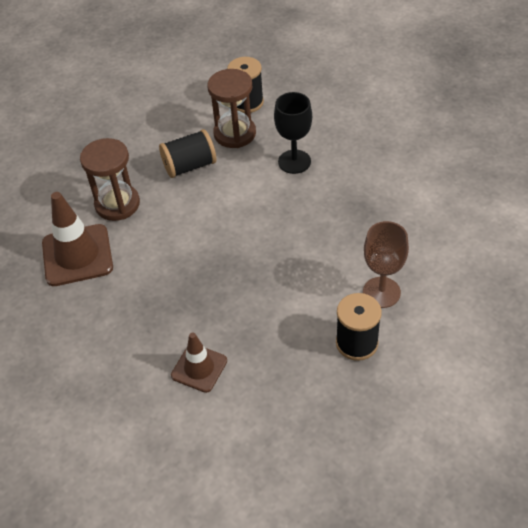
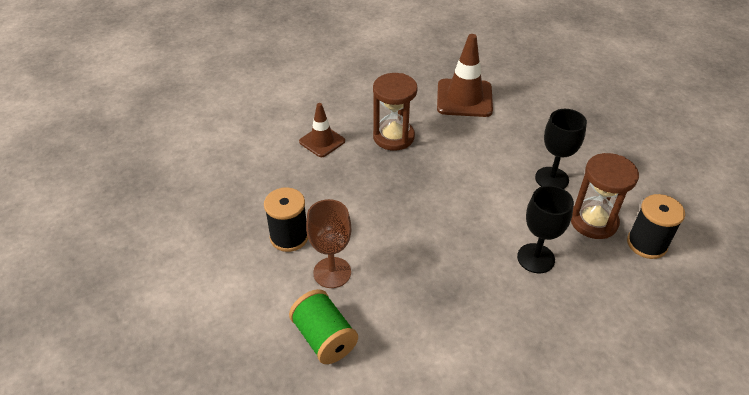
camera: 105 degrees right, 5 degrees down
brown hourglass [80,138,140,221] -> brown hourglass moved to [373,73,418,151]
black spool [159,129,216,178] -> black goblet [535,109,587,189]
none -> green spool [289,289,358,364]

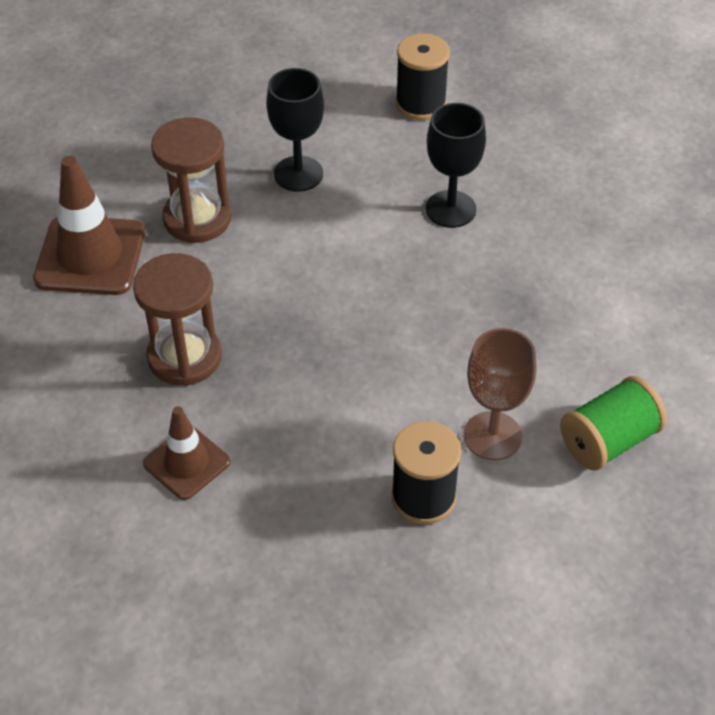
camera: 90 degrees left, 5 degrees up
brown hourglass [571,153,639,239] -> brown hourglass moved to [151,117,232,243]

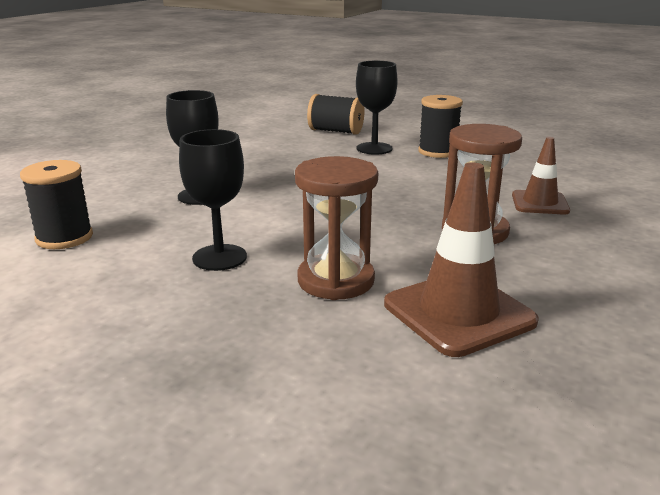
camera: 125 degrees left, 25 degrees down
brown goblet [464,328,536,460] -> black goblet [356,61,398,155]
green spool [560,376,667,471] -> black spool [307,94,365,135]

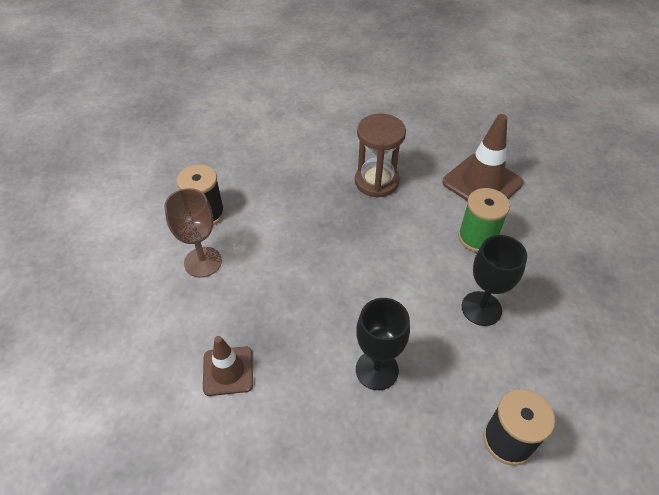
camera: 105 degrees left, 25 degrees up
brown hourglass [295,156,378,300] -> green spool [458,188,510,252]
black spool [307,94,365,135] -> none
black goblet [356,61,398,155] -> brown goblet [164,188,222,277]
brown traffic cone [512,137,570,215] -> brown traffic cone moved to [203,336,253,396]

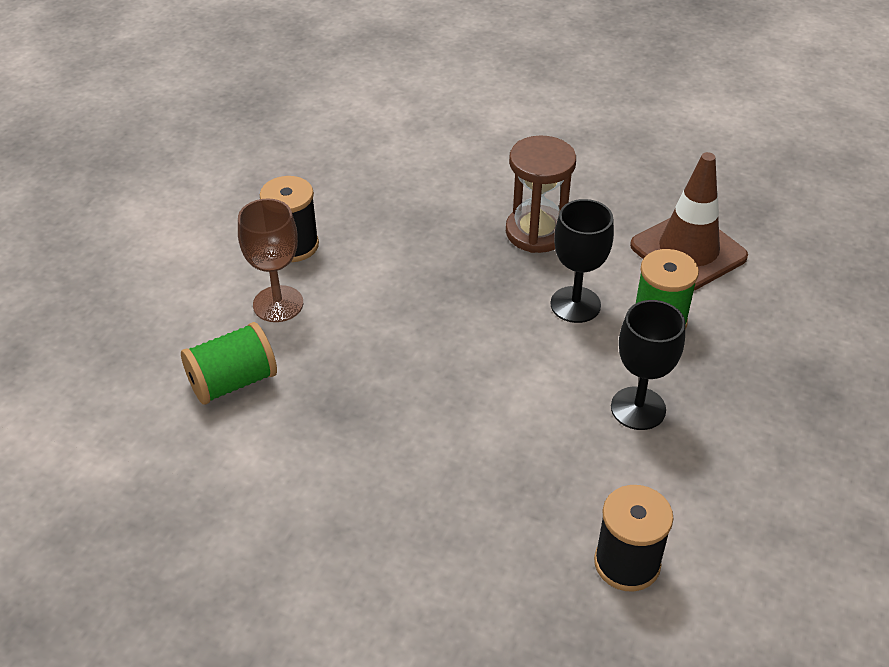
camera: 10 degrees right, 5 degrees down
brown traffic cone [203,336,253,396] -> none
black goblet [356,298,410,390] -> black goblet moved to [551,199,614,323]
none -> green spool [181,322,277,404]

